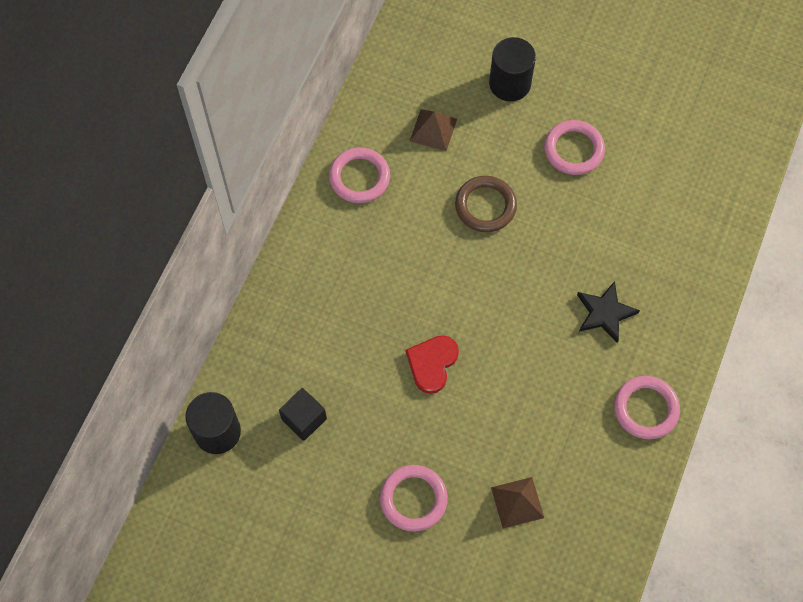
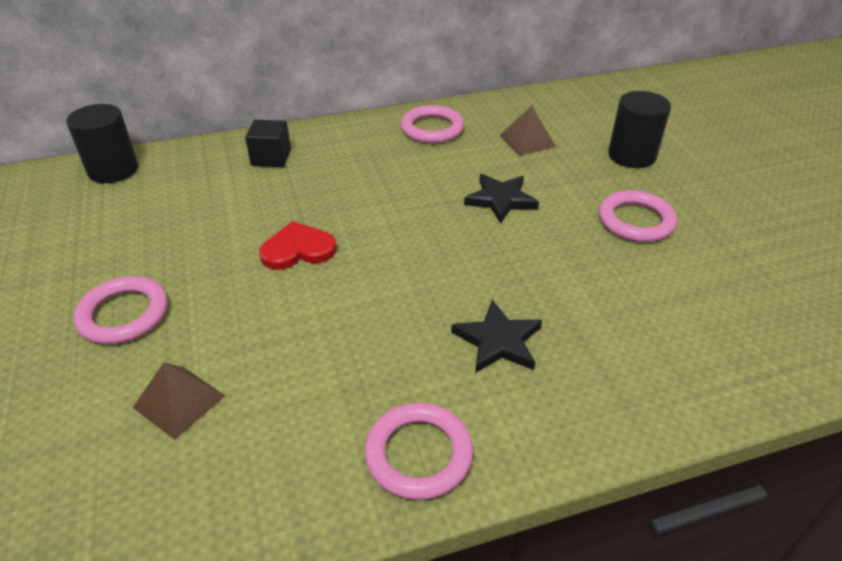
camera: 50 degrees right, 25 degrees down
black cube [279,388,327,441] -> black cube moved to [245,120,291,167]
brown ring [455,176,517,232] -> black star [464,174,539,223]

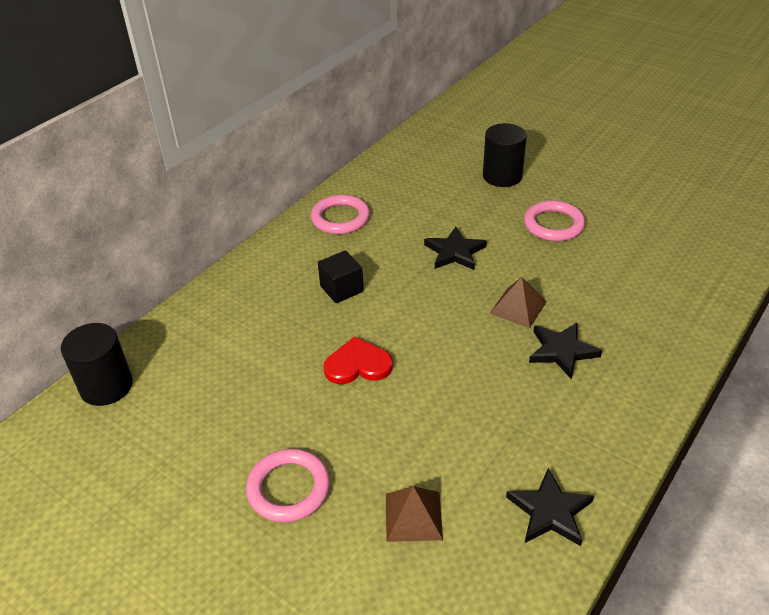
camera: 35 degrees left, 0 degrees up
black cube [245,120,291,167] -> black cube moved to [318,250,364,303]
red heart [259,221,336,270] -> red heart turned 45 degrees clockwise [324,336,393,384]
pink ring [365,403,473,500] -> none
brown pyramid [500,106,556,156] -> brown pyramid moved to [489,277,546,328]
none -> black star [506,468,594,546]

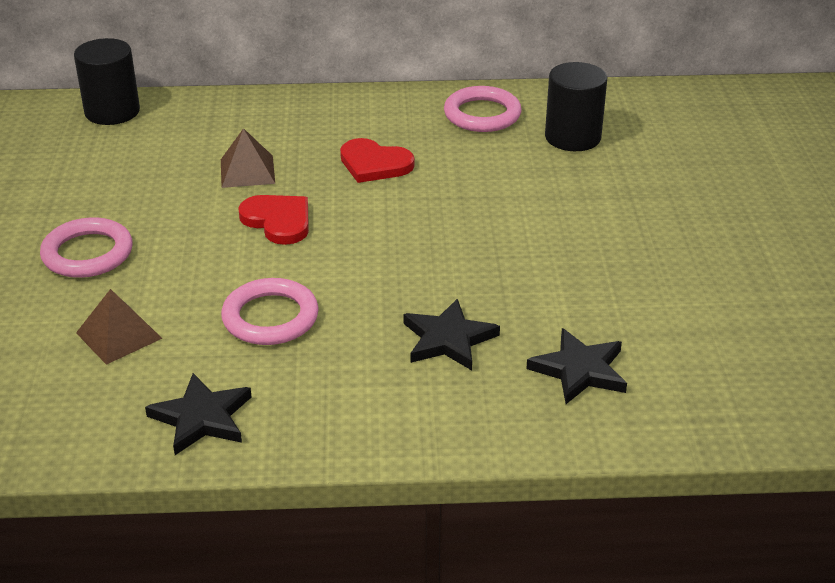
camera: 50 degrees right, 5 degrees down
black cube [318,250,364,303] -> red heart [340,138,414,183]
black star [424,227,487,270] -> black star moved to [526,328,627,404]
black cylinder [483,123,527,187] -> black cylinder moved to [545,62,607,151]
brown pyramid [489,277,546,328] -> brown pyramid moved to [221,128,275,188]
pink ring [524,200,586,241] -> pink ring moved to [221,278,319,345]

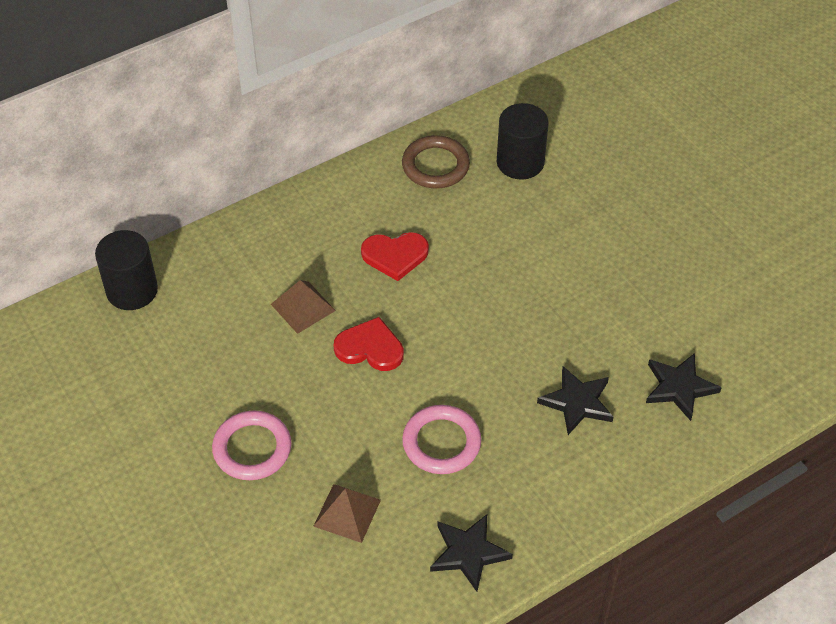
camera: 30 degrees left, 15 degrees up
pink ring [444,86,522,132] -> brown ring [402,135,470,188]

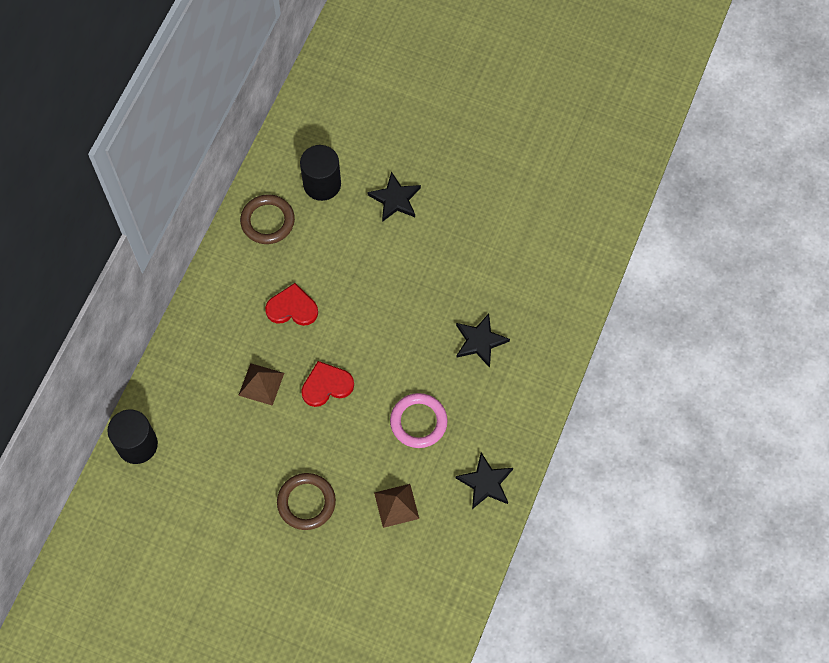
camera: 35 degrees left, 15 degrees up
pink ring [212,410,292,480] -> brown ring [277,473,336,530]
red heart [361,232,429,281] -> red heart turned 135 degrees counterclockwise [265,283,318,326]
black star [646,353,722,421] -> black star moved to [367,172,421,222]

